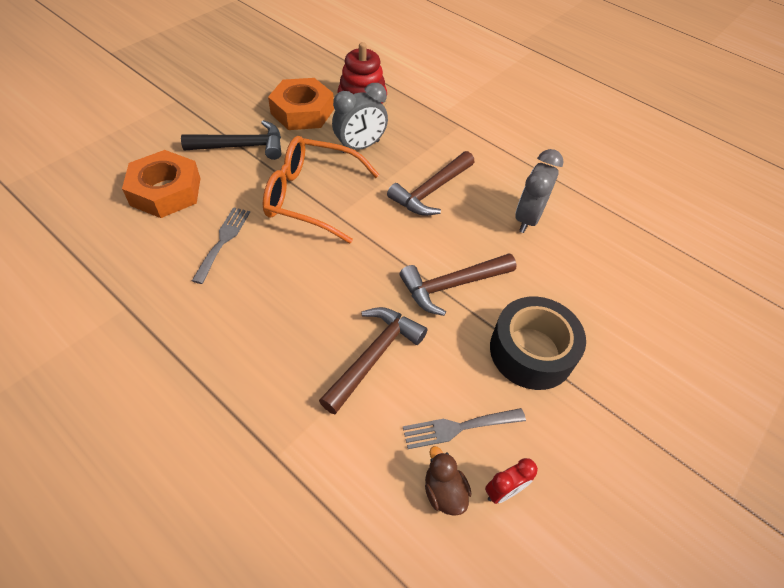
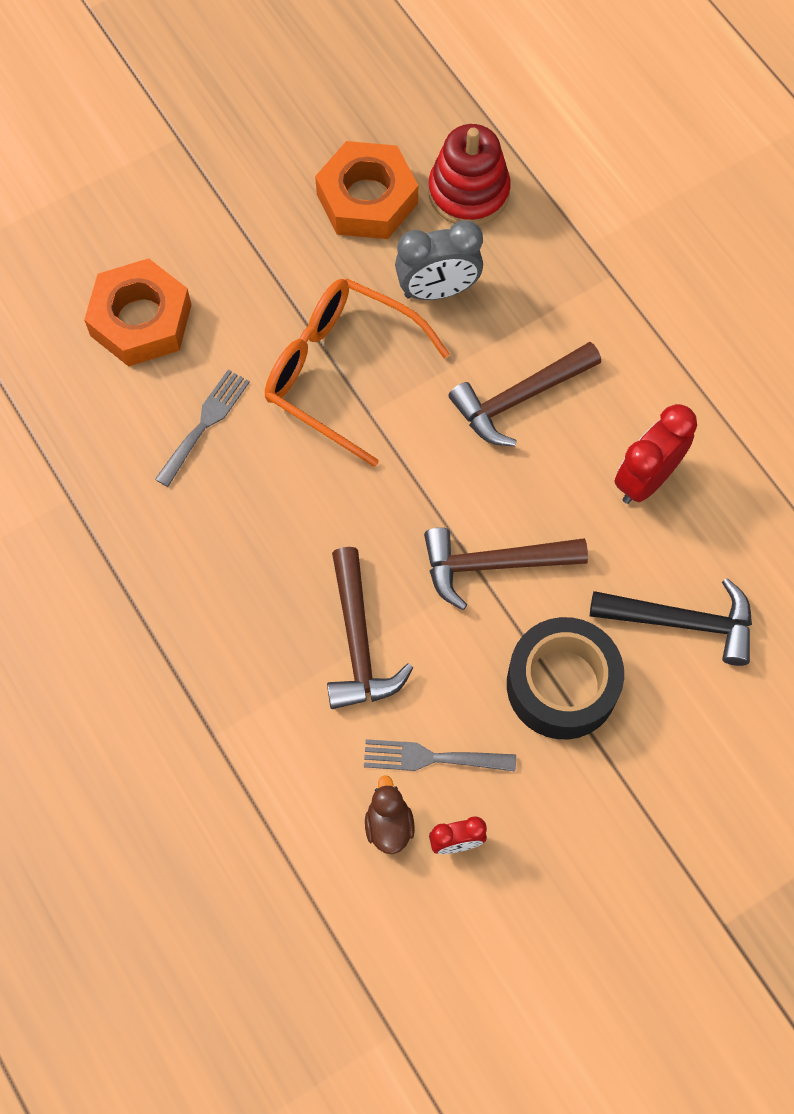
camera: 20 degrees right, 15 degrees up
black hammer [181,120,281,160] -> black hammer moved to [590,578,752,666]
brown hammer [319,307,428,414] -> brown hammer turned 120 degrees clockwise [327,547,413,709]
grey clock [515,149,564,233] -> red clock [614,404,697,504]

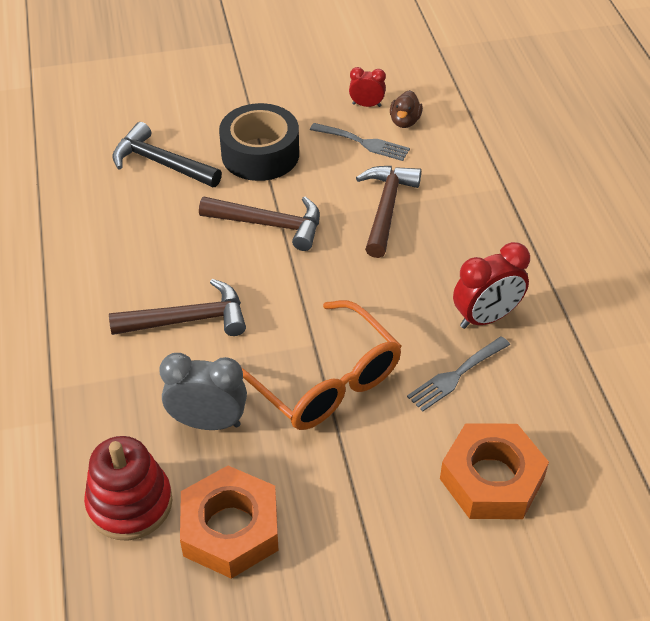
camera: 160 degrees left, 20 degrees down
red clock [614,404,697,504] -> red clock moved to [453,242,530,329]

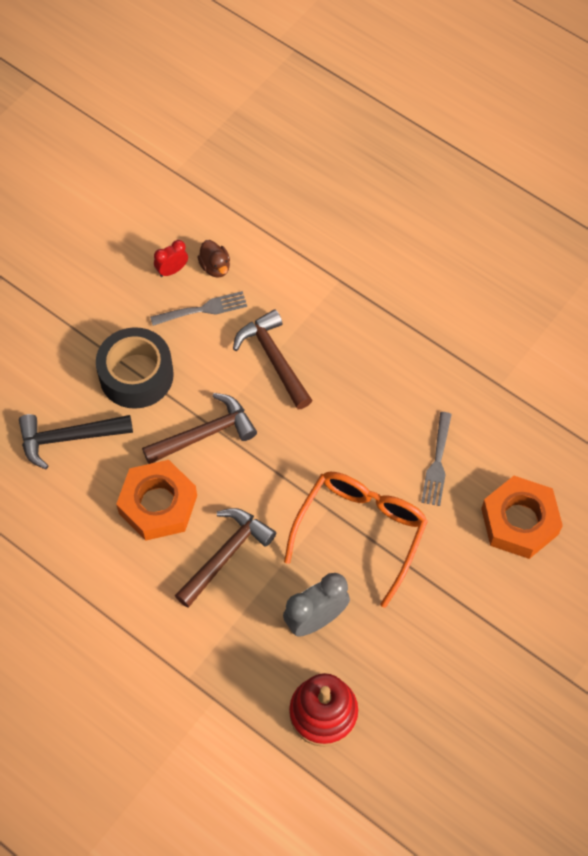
camera: 40 degrees left, 15 degrees up
orange nut [180,466,278,579] -> orange nut moved to [116,460,197,541]
orange glasses [241,300,401,430] -> orange glasses turned 75 degrees counterclockwise [284,472,428,608]
red clock [453,242,530,329] -> none

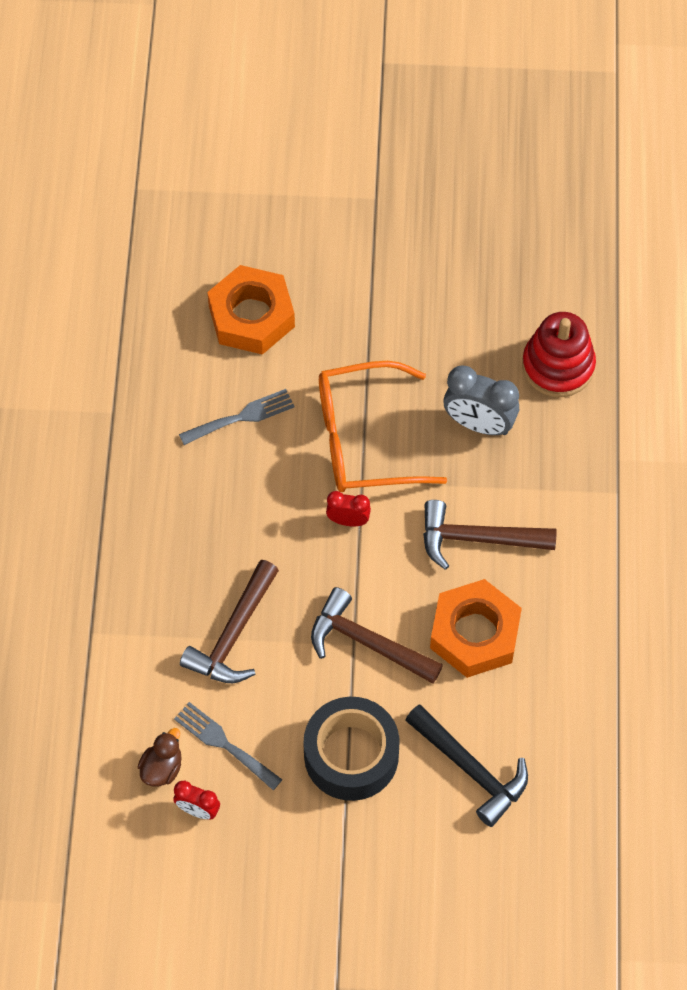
camera: 125 degrees left, 0 degrees up
none -> red clock [326,491,371,526]

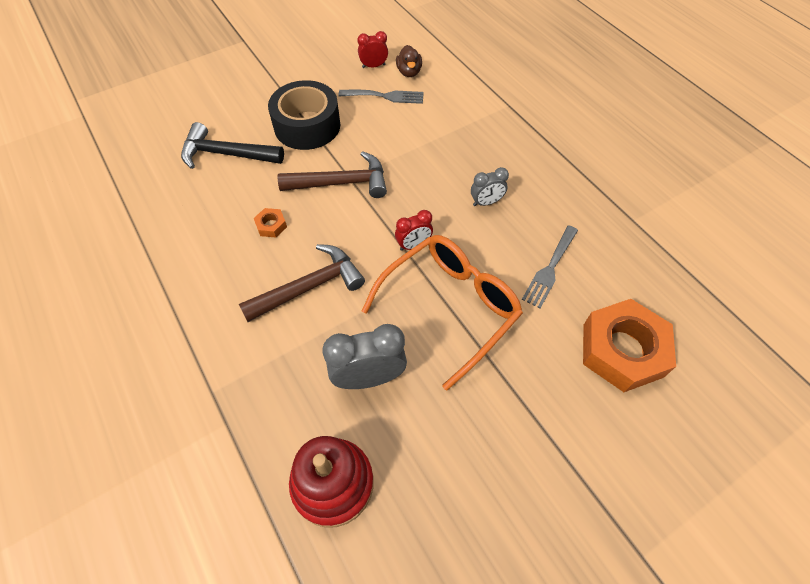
camera: 145 degrees right, 5 degrees down
brown hammer [180,560,279,683] -> none
orange nut [430,579,522,678] -> orange nut [254,208,287,238], size x0.41
none -> grey clock [471,167,509,206]

